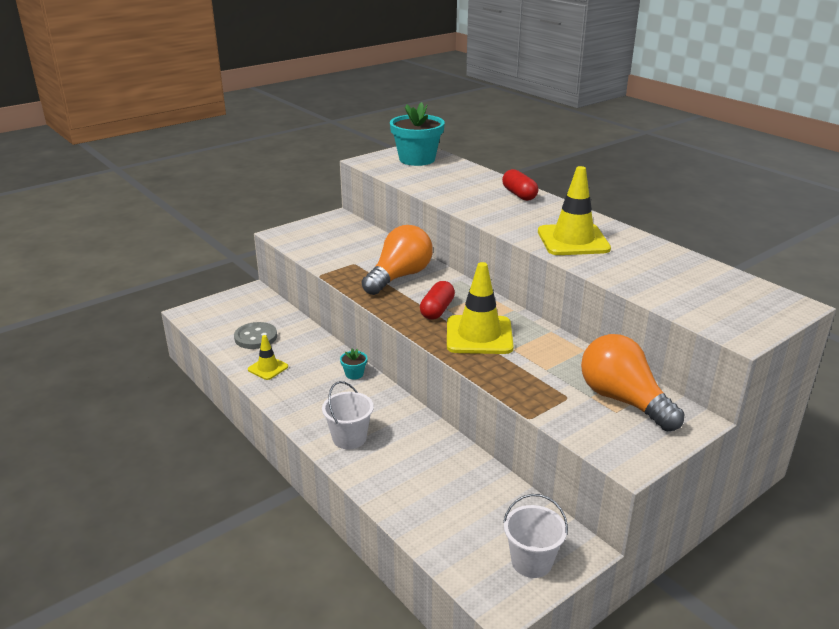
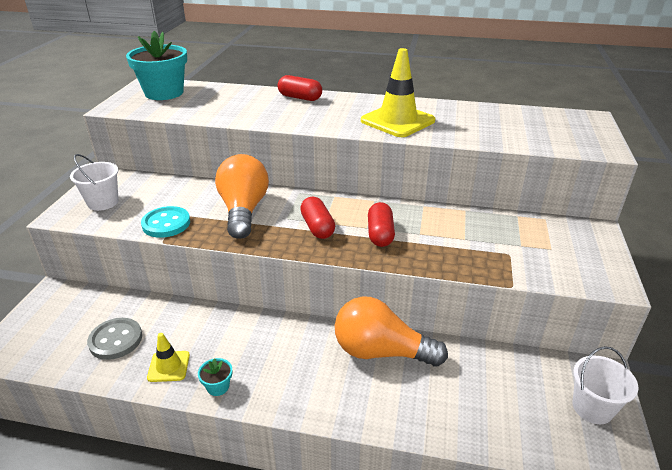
camera: 40 degrees left, 5 degrees up
white bucket [322,381,374,449] -> white bucket moved to [70,154,118,211]
turquoise flower pot [340,349,367,380] -> turquoise flower pot moved to [198,358,232,396]
yellow traffic cone [447,262,514,354] -> red capsule [368,202,395,247]
orange light bulb [581,334,684,431] -> orange light bulb moved to [335,297,448,367]
none -> turquoise button [141,206,190,238]

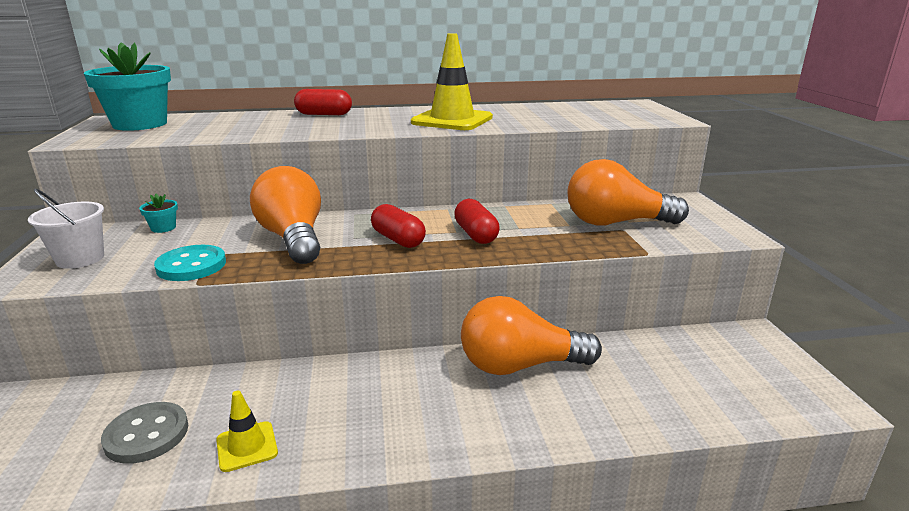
camera: 20 degrees left, 10 degrees down
turquoise flower pot [198,358,232,396] -> turquoise flower pot moved to [139,194,178,233]
white bucket [572,346,638,424] -> none
none -> orange light bulb [567,159,689,225]

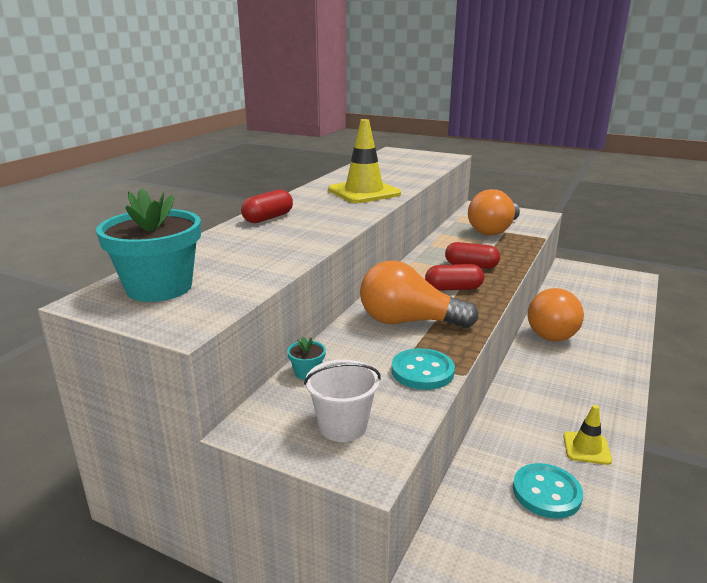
camera: 55 degrees left, 0 degrees up
grey button [101,402,188,464] -> turquoise button [513,463,583,519]

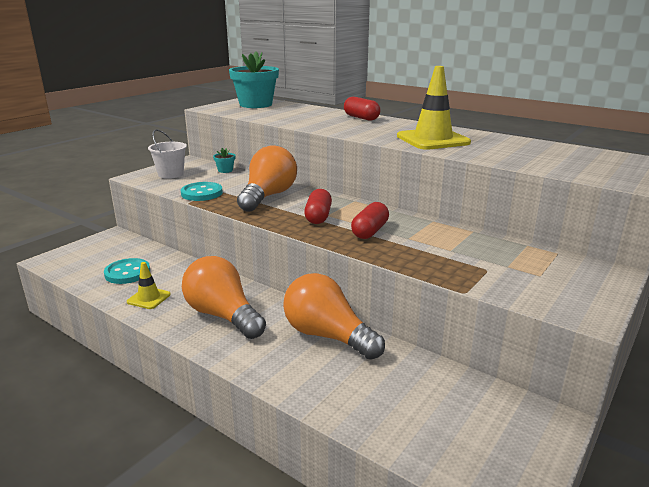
camera: 100 degrees right, 0 degrees up
orange light bulb [468,189,520,235] -> orange light bulb moved to [182,256,266,339]

